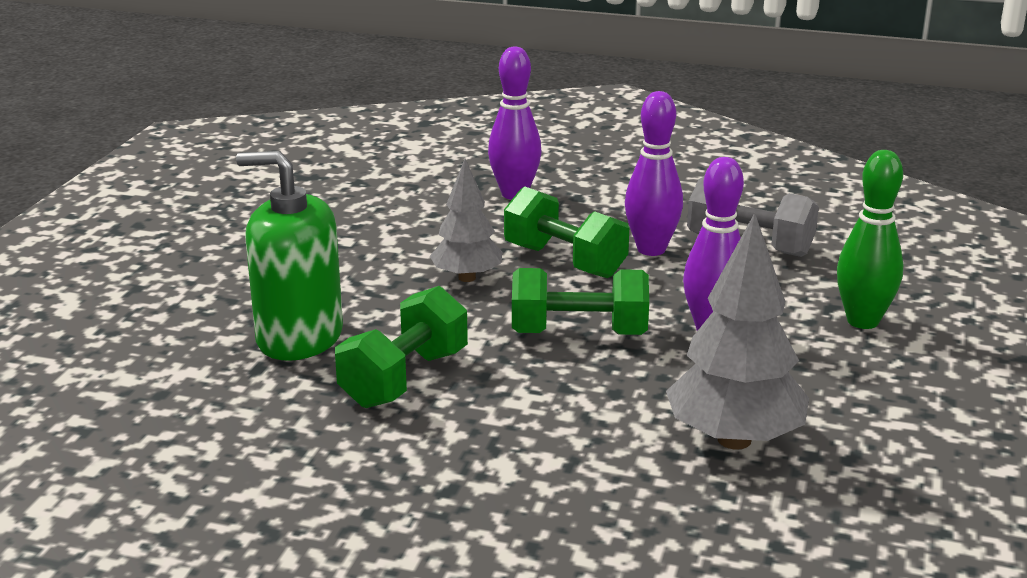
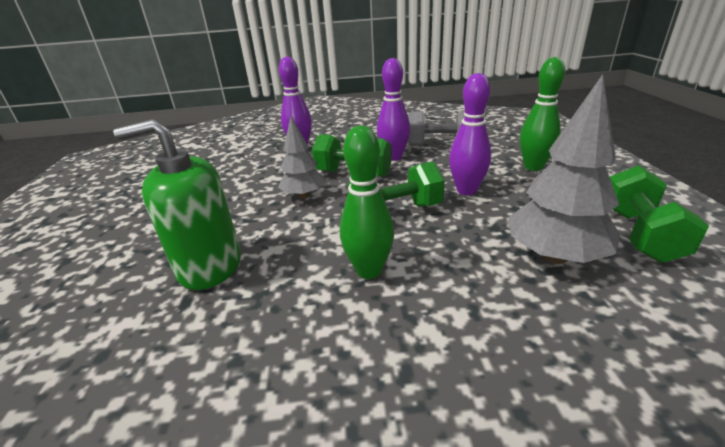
camera: 20 degrees left, 5 degrees up
green dumbbell [335,286,468,408] -> green dumbbell moved to [610,165,709,263]
none -> green bowling pin [340,126,394,279]

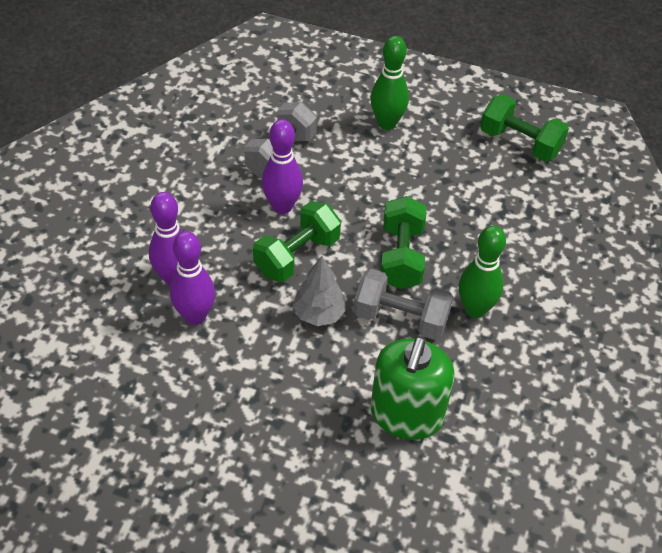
camera: 70 degrees left, 20 degrees up
purple bowling pin [449,73,491,195] -> purple bowling pin moved to [170,231,215,325]
grey tree [508,74,620,264] -> none
none -> grey dumbbell [353,269,453,340]

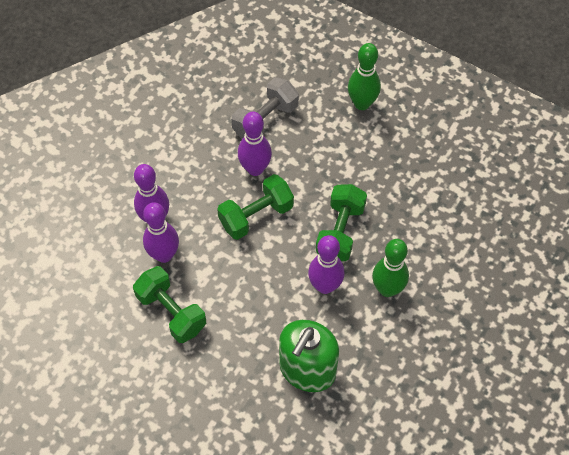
camera: 15 degrees right, 10 degrees up
grey tree [293,256,346,326] -> none
grey dumbbell [353,269,453,340] -> purple bowling pin [308,235,345,294]
green dumbbell [480,94,569,162] -> green dumbbell moved to [133,266,206,343]

